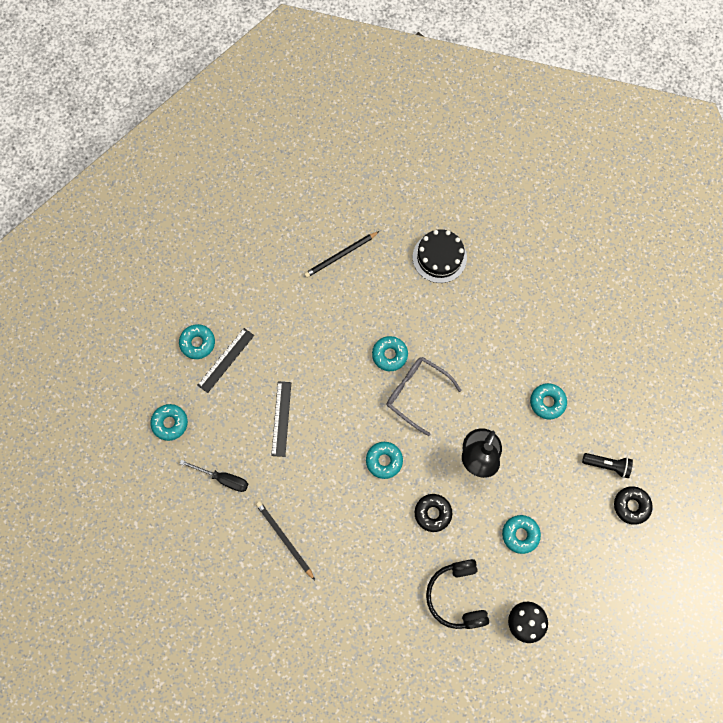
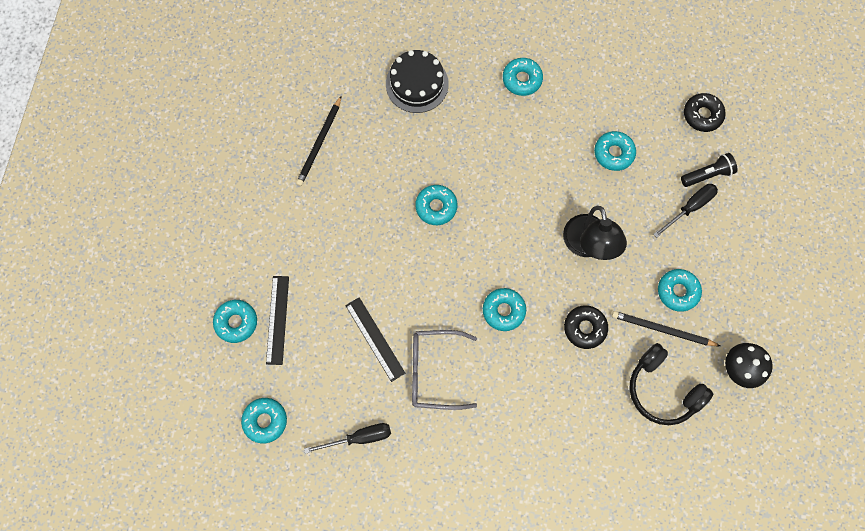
camera: 35 degrees left, 0 degrees up
black pencil [256,501,315,580] -> black pencil moved to [612,311,720,346]
grey glasses [387,357,462,436] -> grey glasses moved to [412,330,477,410]
black donut [614,486,653,525] -> black donut moved to [684,93,726,132]
none -> turquoise donut [503,58,543,96]
none -> black screwdriver [653,184,718,238]

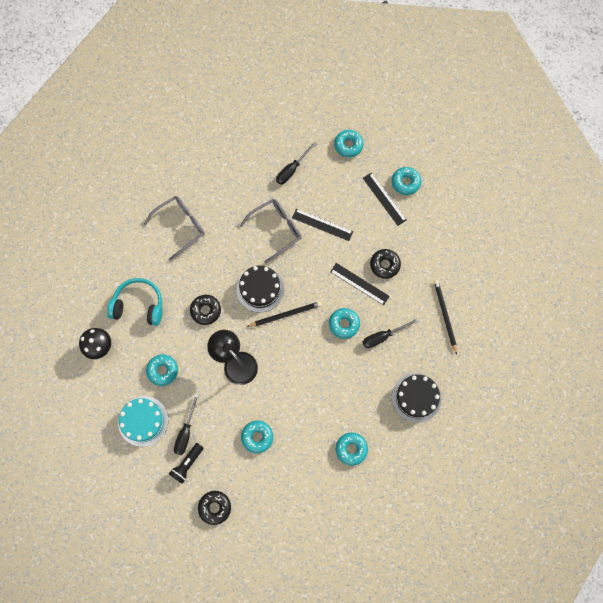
camera: 145 degrees right, 0 degrees up
turquoise donut [483,288,526,331] -> black cake [236,266,284,312]
black pencil [612,311,720,346] -> black pencil moved to [246,301,322,327]
black headphones [629,343,713,425] -> turquoise headphones [107,278,162,326]
none -> turquoise cake [118,396,168,447]
none -> grey glasses [144,196,205,260]
none -> black ruler [330,263,390,305]
none -> black screwdriver [363,319,419,348]
none -> black donut [370,249,401,279]

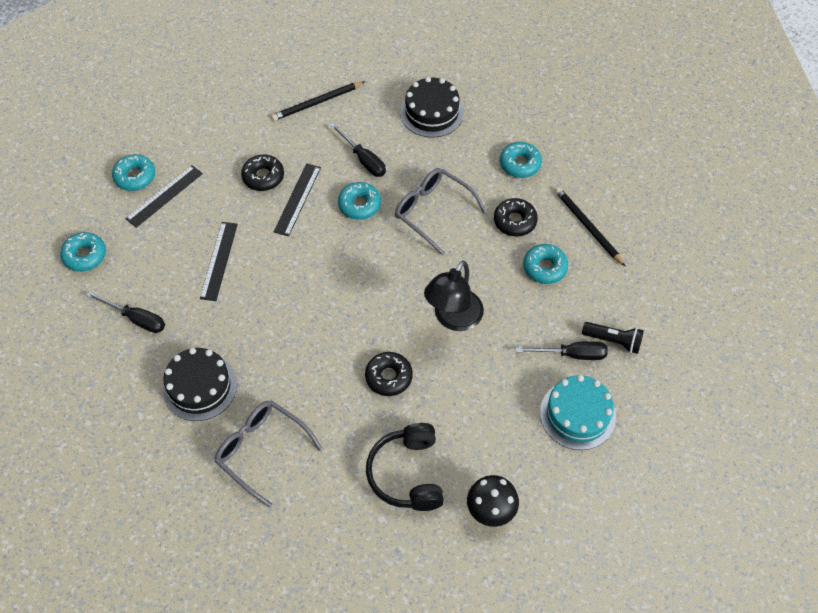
camera: 105 degrees left, 15 degrees down
turquoise headphones [107,278,162,326] -> black headphones [366,423,444,511]
turquoise donut [146,354,178,386] -> none
black donut [198,491,231,525] -> black donut moved to [494,198,538,236]
black cake [236,266,284,312] -> black cake moved to [162,348,237,421]
grey glasses [240,199,302,263] -> grey glasses moved to [395,168,487,255]
black pencil [246,301,322,327] -> black pencil moved to [555,187,625,266]

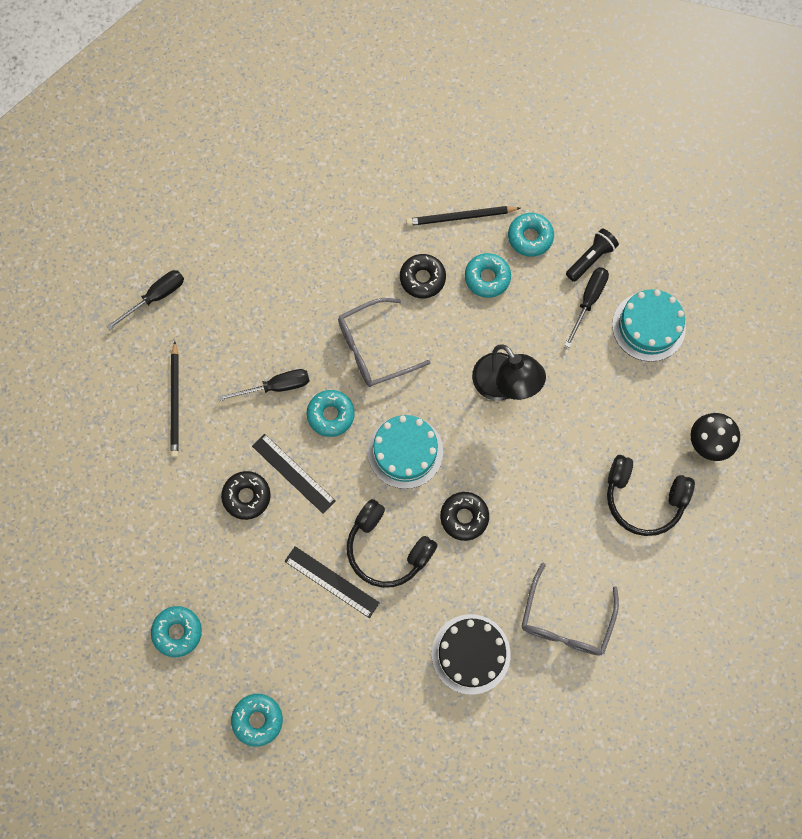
camera: 65 degrees left, 15 degrees up
black screwdriver [86,291,165,333] -> black screwdriver moved to [106,270,184,330]
black ruler [125,165,203,228] -> none
grey glasses [214,400,323,508] -> grey glasses turned 45 degrees counterclockwise [522,563,619,656]
black donut [365,352,413,396] -> black donut moved to [440,492,489,541]
black cake [400,77,464,138] -> none
turquoise donut [500,142,542,178] -> turquoise donut moved to [508,213,554,257]
none -> black headphones [347,499,437,588]
none -> turquoise cake [368,415,443,489]

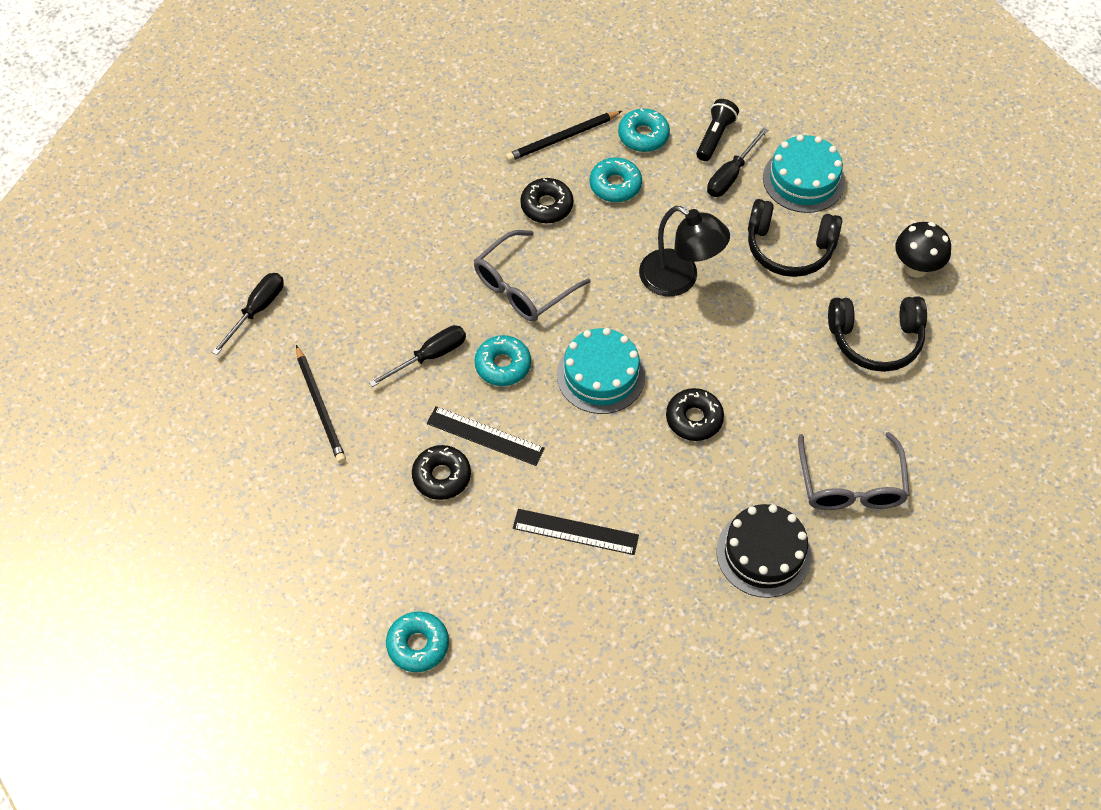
camera: 20 degrees left, 15 degrees down
turquoise donut [231,694,283,747] -> none
black headphones [347,499,437,588] -> black headphones moved to [748,199,842,277]
black screwdriver [564,267,609,348] -> black screwdriver turned 150 degrees counterclockwise [707,127,768,197]

